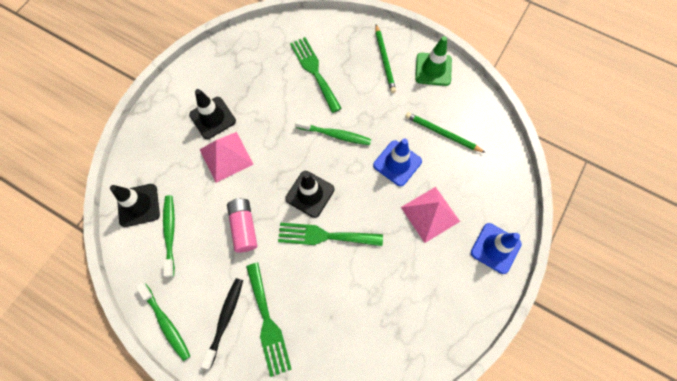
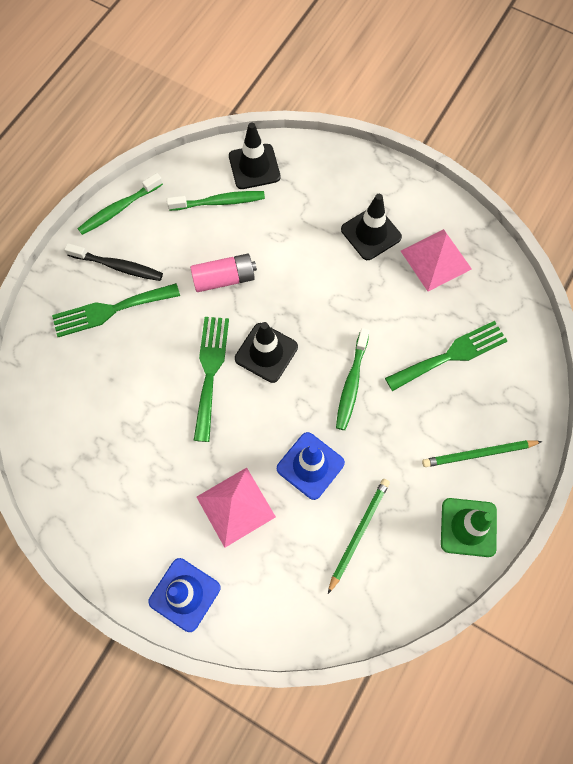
camera: 90 degrees right, 0 degrees up
pink pyramid [199,132,254,183] -> pink pyramid moved to [401,229,472,292]

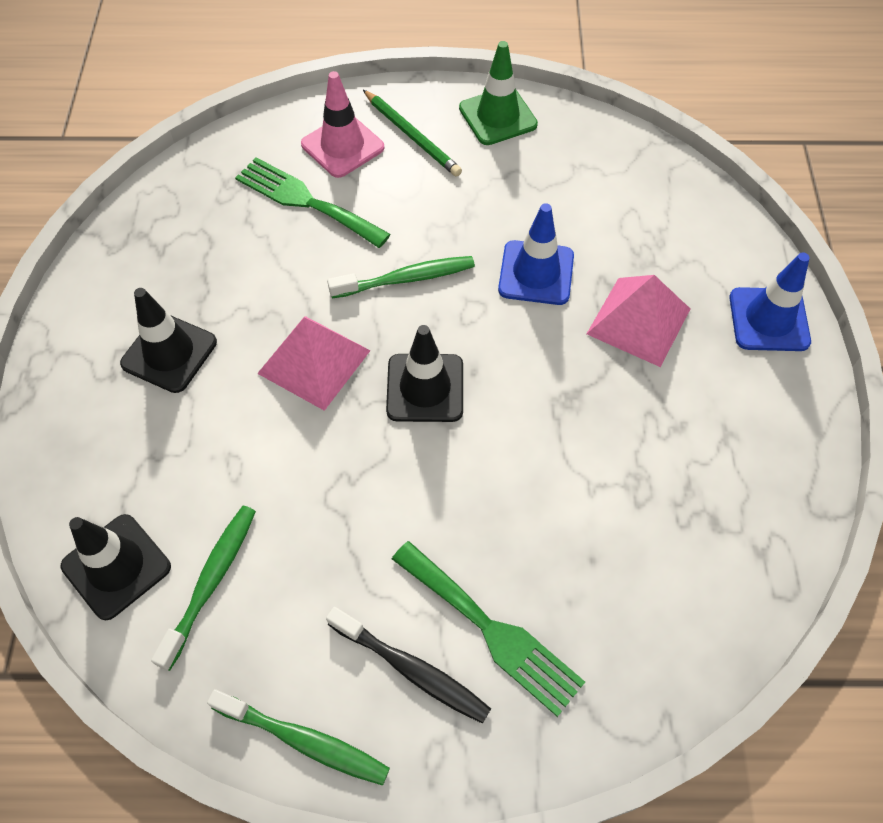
camera: 120 degrees left, 10 degrees down
black toothbrush [64,243,163,281] -> black toothbrush turned 135 degrees clockwise [326,607,491,724]
green toothbrush [167,191,265,211] -> green toothbrush turned 60 degrees clockwise [151,506,256,671]
pink battery [190,254,257,292] -> none
green fork [194,317,229,442] -> none
green pencil [328,479,390,594] -> none
pink pyramid [401,229,472,292] -> pink pyramid moved to [257,316,371,411]
none -> pink traffic cone [301,71,385,178]

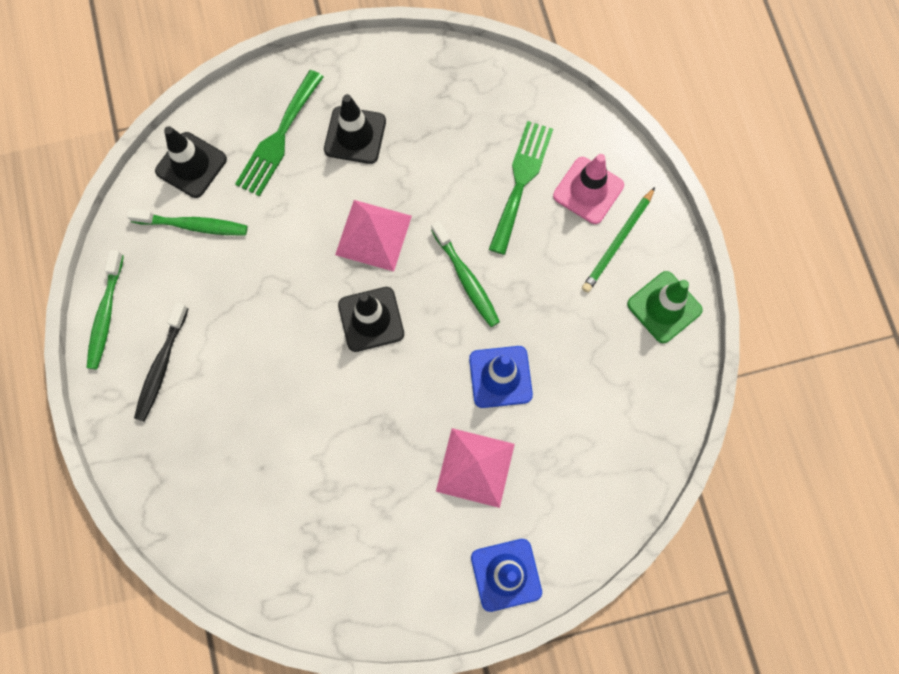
camera: 75 degrees right, 15 degrees up
green fork [392,541,585,717] -> green fork moved to [235,70,324,197]

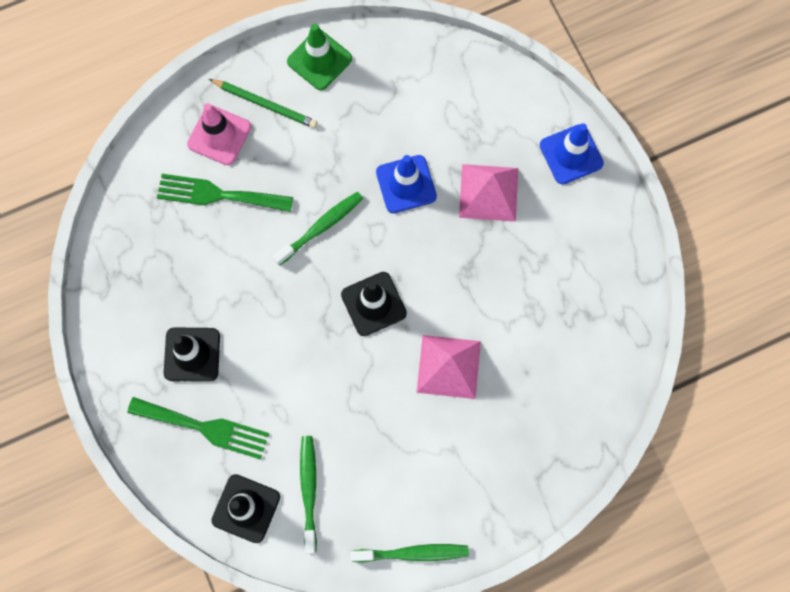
camera: 100 degrees left, 0 degrees up
black toothbrush [134,302,188,422] -> none
pink pyramid [335,200,412,272] -> pink pyramid moved to [417,335,481,399]

